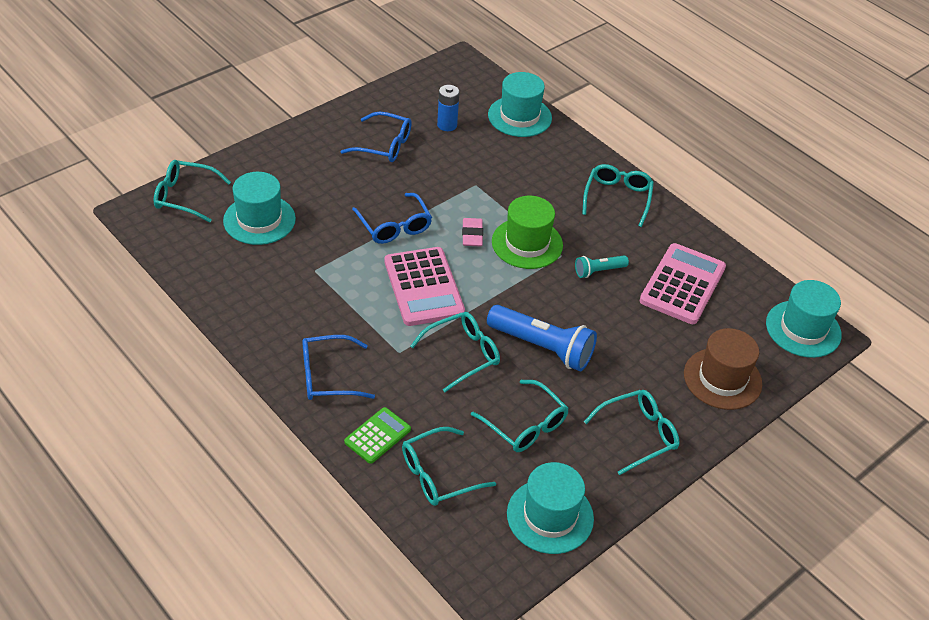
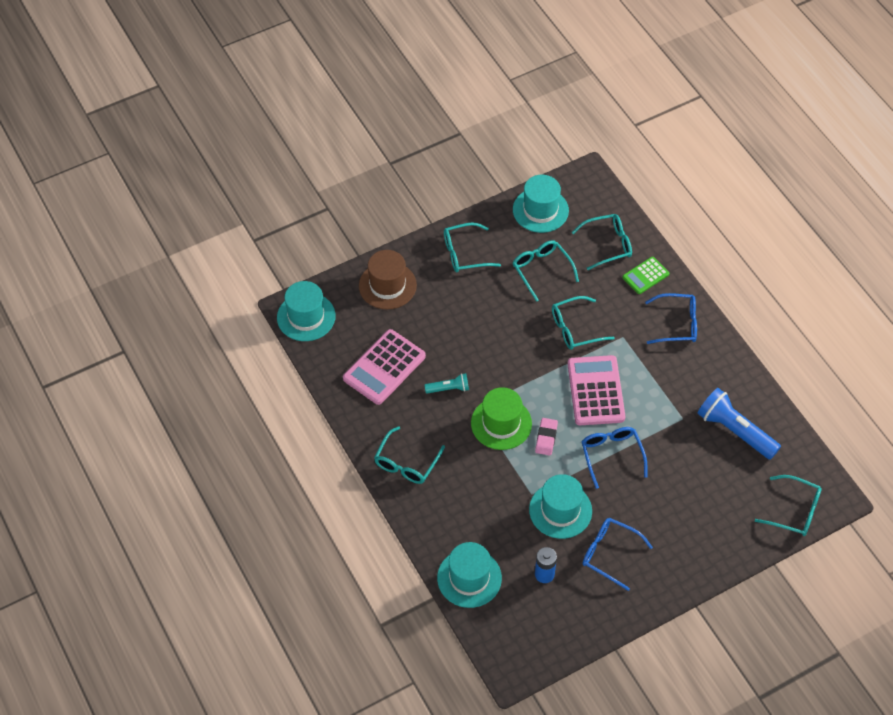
camera: 165 degrees left, 10 degrees up
turquoise hat [223,172,296,245] -> turquoise hat moved to [529,474,592,539]
blue flashlight [487,305,597,371] -> blue flashlight moved to [698,388,781,460]

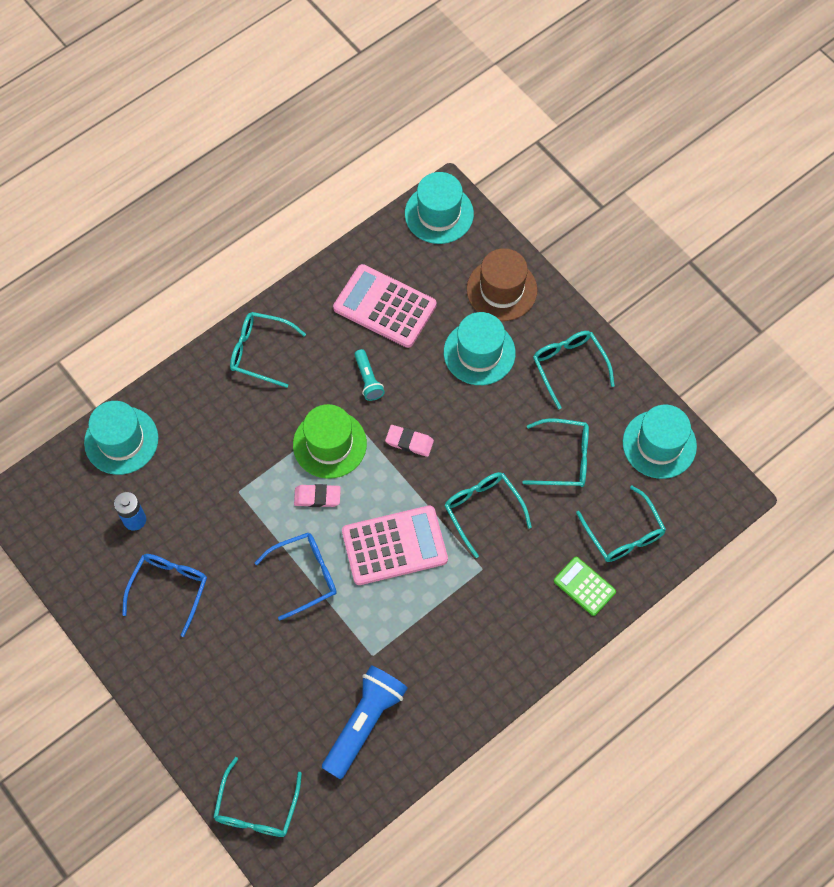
camera: 80 degrees right, 10 degrees up
turquoise glasses [513,240,579,302] -> turquoise glasses turned 45 degrees clockwise [522,418,589,487]
turquoise hat [529,474,592,539] -> turquoise hat moved to [444,312,516,385]
blue glasses [645,293,697,344] -> none
none -> pink eraser [385,425,434,457]

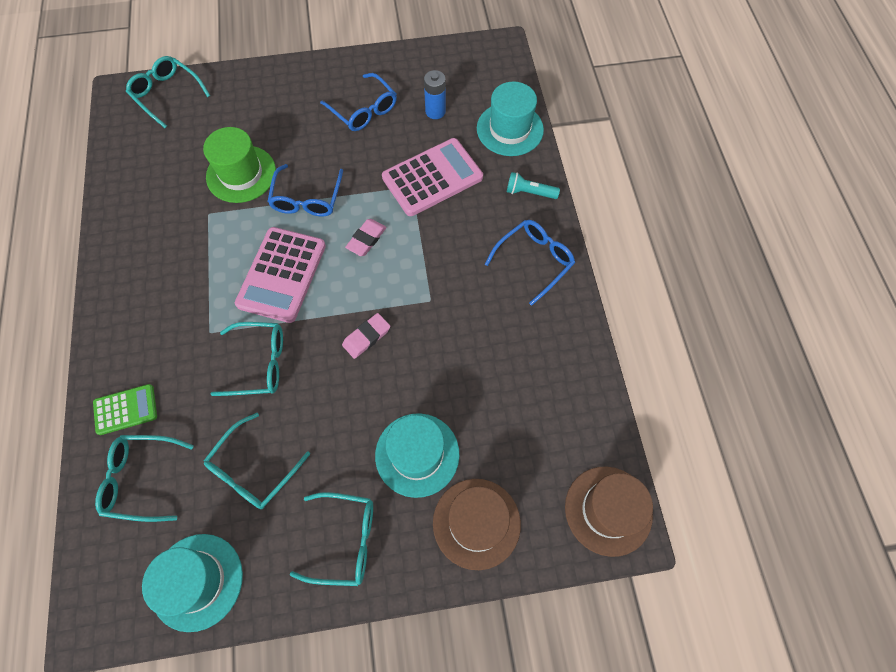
camera: 120 degrees right, 0 degrees up
turquoise glasses [230,312,306,388] -> blue glasses [485,220,575,306]
green hat [293,404,367,478] -> green hat moved to [203,127,276,203]
blue flashlight [322,665,408,779] -> none
pink calculator [333,264,437,348] -> pink calculator moved to [382,138,483,216]
turquoise flashlight [354,349,385,401] -> turquoise flashlight moved to [507,172,560,199]
turquoise hat [405,172,474,244] -> brown hat [565,467,653,557]

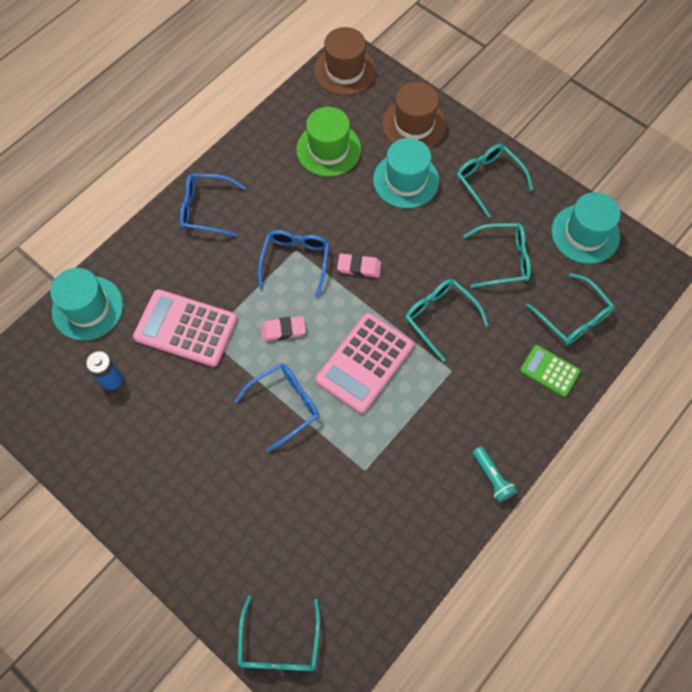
camera: 130 degrees left, 0 degrees up
green hat [203,127,276,203] -> green hat moved to [296,107,361,177]
pink calculator [235,227,326,323] -> pink calculator turned 150 degrees clockwise [315,313,414,413]
blue glasses [320,73,397,131] -> blue glasses moved to [258,230,329,297]
turquoise flashlight [507,172,560,199] -> turquoise flashlight moved to [473,447,517,503]

